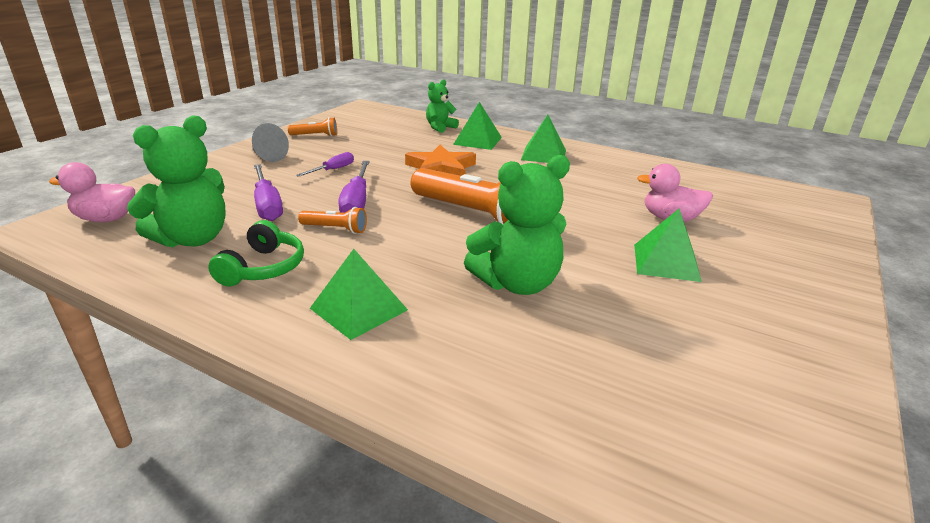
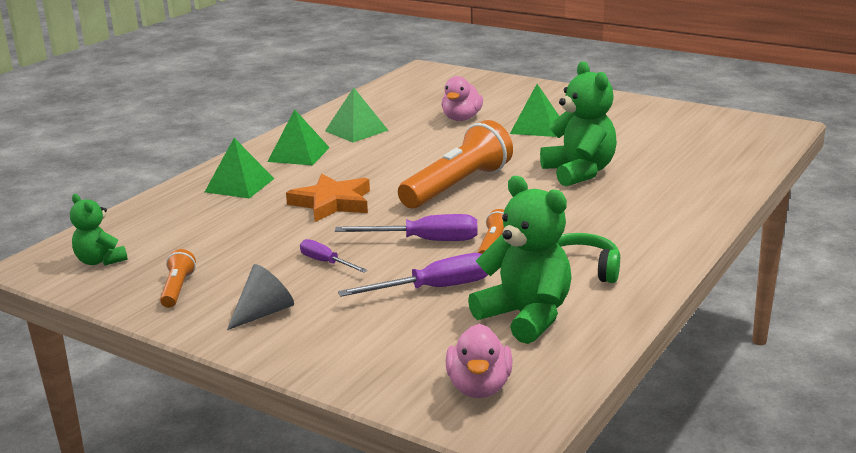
camera: 85 degrees left, 5 degrees down
green pyramid [310,249,408,340] -> green pyramid moved to [325,87,388,142]
green teddy bear [426,79,459,133] -> green teddy bear moved to [70,194,127,266]

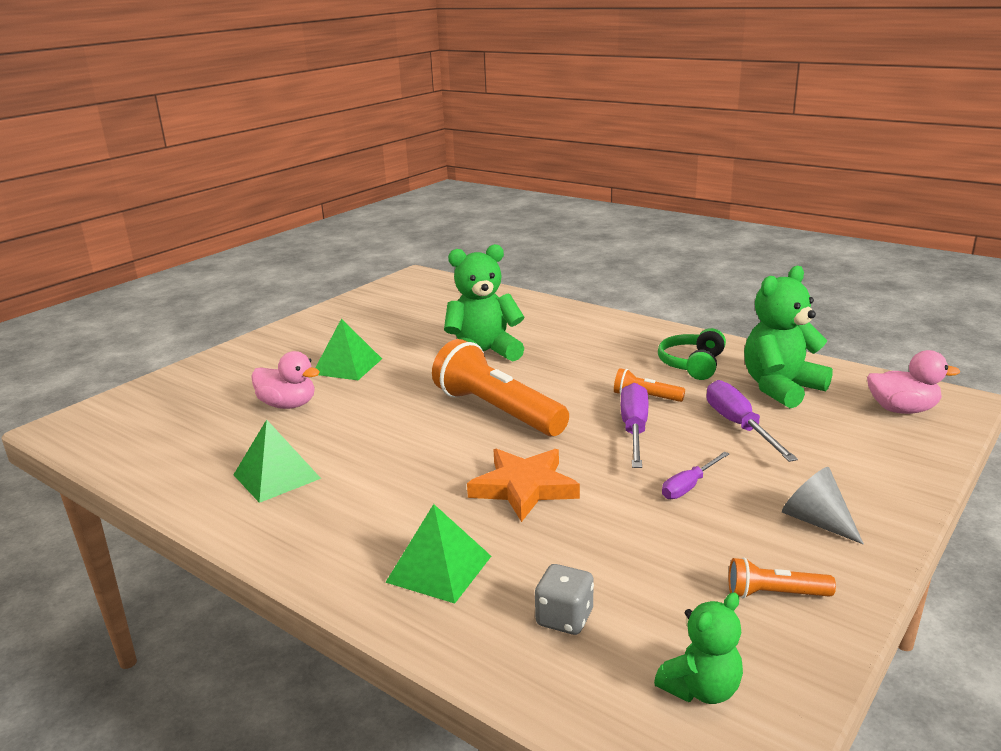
camera: 85 degrees left, 0 degrees up
green pyramid [267,109,330,165] -> none
none -> grey dice [535,564,594,635]

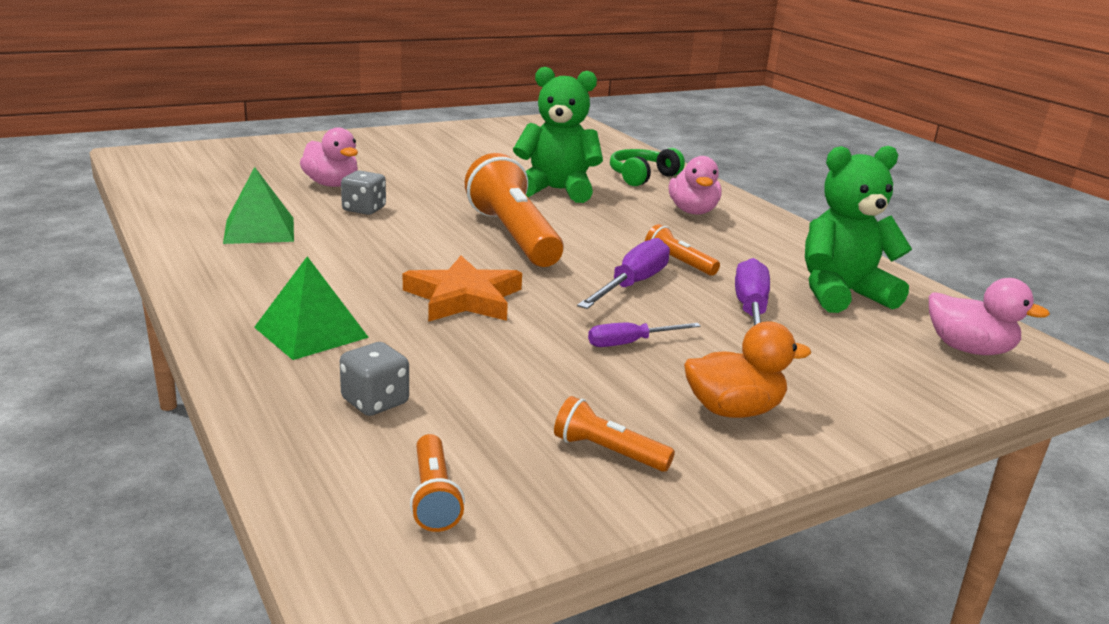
camera: 20 degrees right, 0 degrees up
green pyramid [315,319,382,380] -> none
green teddy bear [654,593,743,704] -> orange flashlight [410,434,465,532]
green headphones [658,328,726,380] -> green headphones moved to [610,148,685,186]
grey cone [782,467,864,544] -> orange duck [684,322,811,418]
none -> grey dice [341,170,386,215]
none -> pink duck [669,156,722,215]

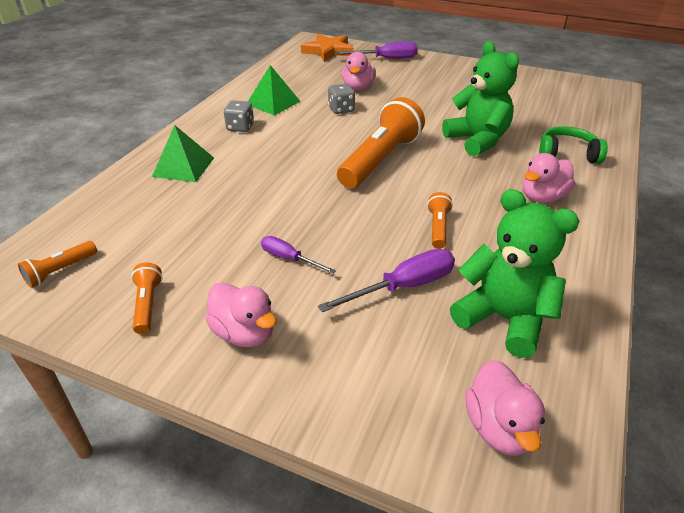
camera: 55 degrees right, 15 degrees up
grey dice [340,342,409,416] -> grey dice moved to [224,100,254,132]
orange star [403,255,522,322] -> orange star moved to [301,34,354,62]
purple screwdriver [577,238,670,309] -> purple screwdriver moved to [335,41,418,59]
orange duck [684,322,811,418] -> pink duck [205,282,277,347]

